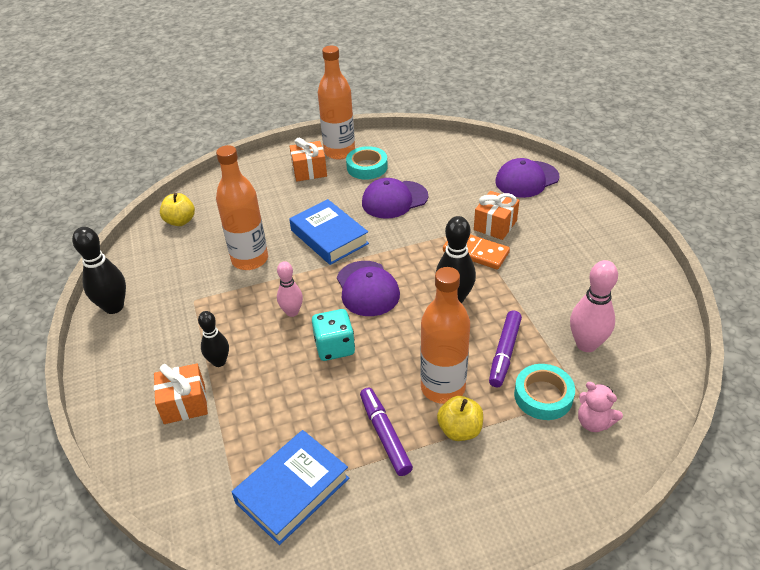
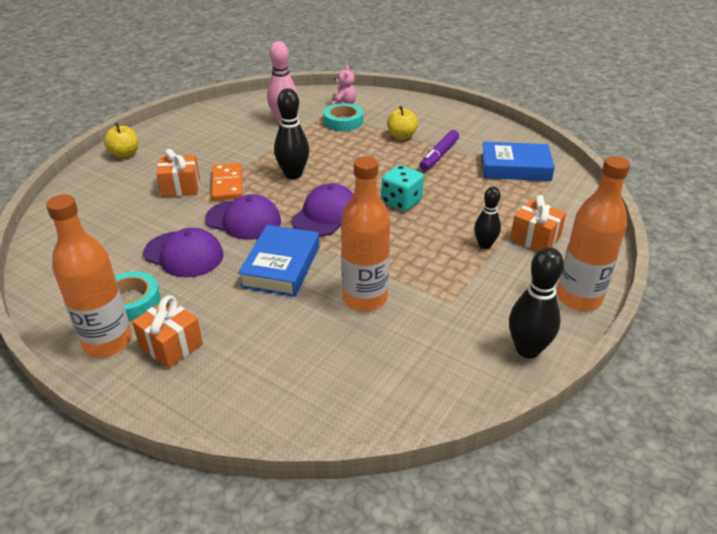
camera: 130 degrees left, 5 degrees down
yellow apple [160,193,195,226] -> yellow apple moved to [104,123,138,158]
pink bowling pin [277,261,303,317] -> none
orange bottle [420,267,470,404] -> orange bottle moved to [557,156,630,311]
purple marker [489,310,522,387] -> none
purple cap [495,158,559,198] -> purple cap moved to [205,194,281,240]

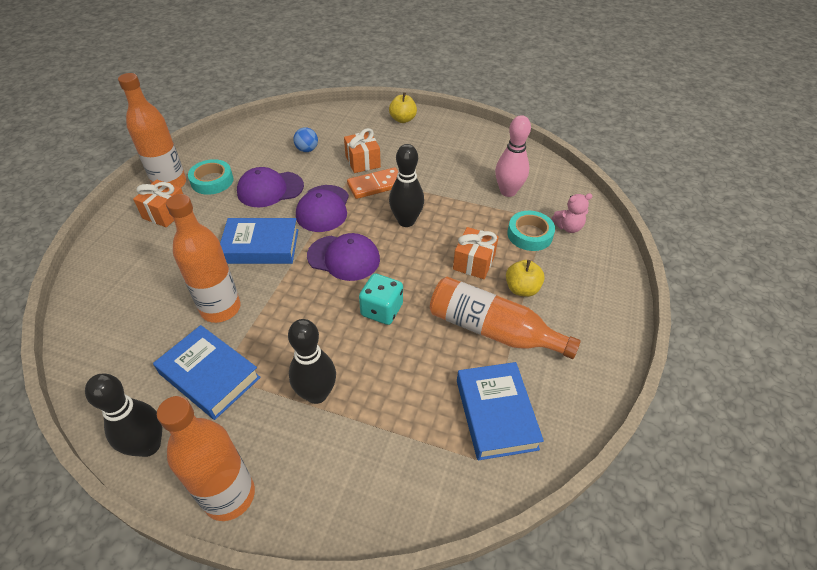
camera: 75 degrees right, 10 degrees up
purple cap [143,228,223,277] -> purple cap turned 60 degrees clockwise [237,167,304,207]
purple marker [419,130,459,171] -> orange bottle [430,277,581,359]
black bowling pin [474,186,501,249] -> black bowling pin [288,319,336,404], size x1.55
orange gift [510,195,566,251] -> orange gift moved to [453,227,499,279]
none -> blue book [153,325,261,420]
none -> blue ball [293,127,318,152]

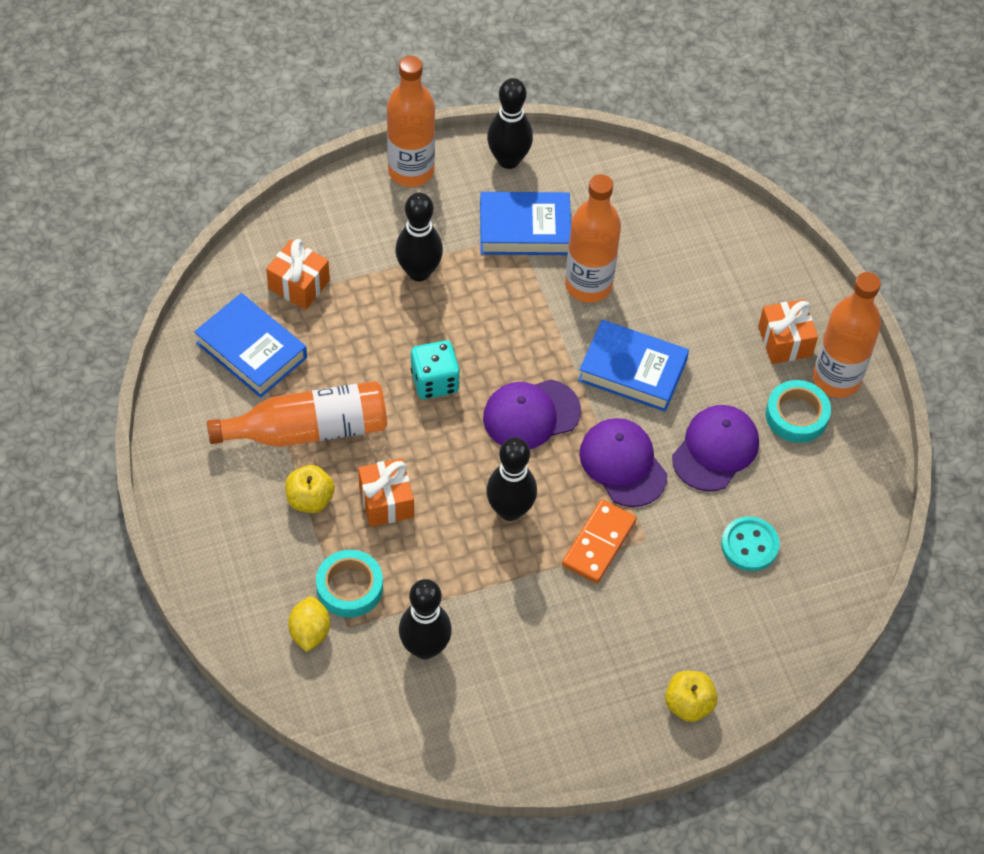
camera: 140 degrees right, 10 degrees up
blue book [220,218,298,264] -> blue book turned 60 degrees clockwise [578,320,689,412]
blue ball [293,127,318,152] -> turquoise button [721,516,780,571]
orange gift [344,128,381,173] -> orange gift moved to [266,239,330,309]
pink bowling pin [495,115,531,197] -> black bowling pin [399,579,452,659]
pink teddy bear [551,193,592,233] -> yellow lemon [288,596,330,652]

